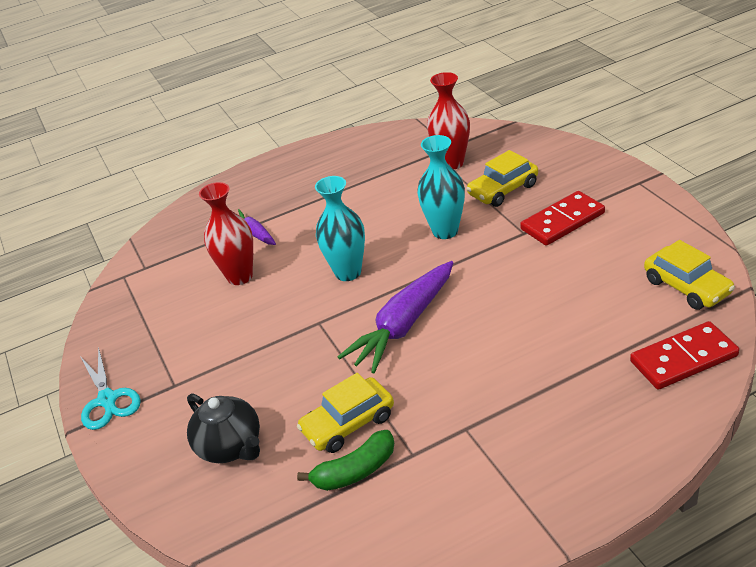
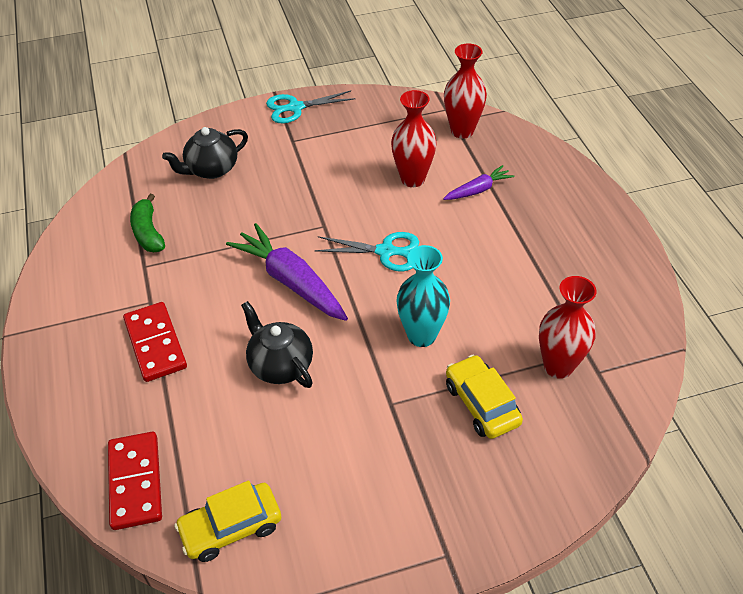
camera: 95 degrees right, 10 degrees up
yellow car [297,373,394,453] -> none
turquoise vase [315,176,365,281] -> turquoise scissors [315,232,419,272]
red domino [520,191,605,246] -> red domino moved to [123,302,187,382]
none -> black teapot [241,301,313,388]
none -> red vase [444,43,487,139]

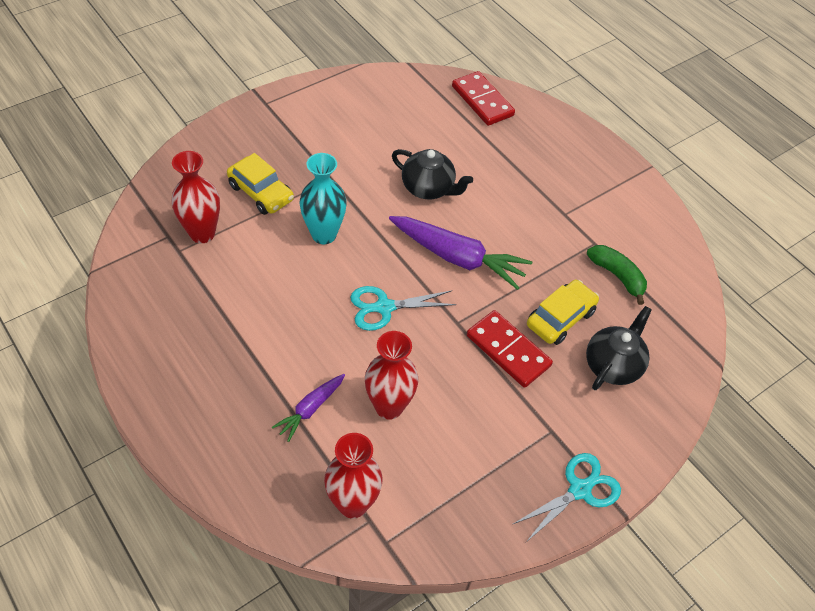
camera: 155 degrees right, 5 degrees up
red domino [123,302,187,382] -> red domino moved to [467,310,553,388]
yellow car [174,481,281,562] -> yellow car moved to [527,280,599,345]

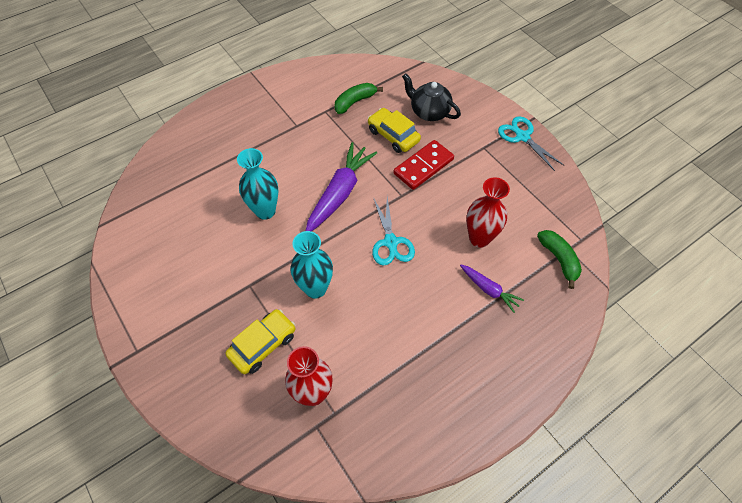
camera: 85 degrees left, 5 degrees up
red vase [324,433,383,519] -> green banana [537,230,582,289]
black teapot [392,149,473,199] -> turquoise vase [237,148,279,220]
red domino [452,71,515,126] -> none

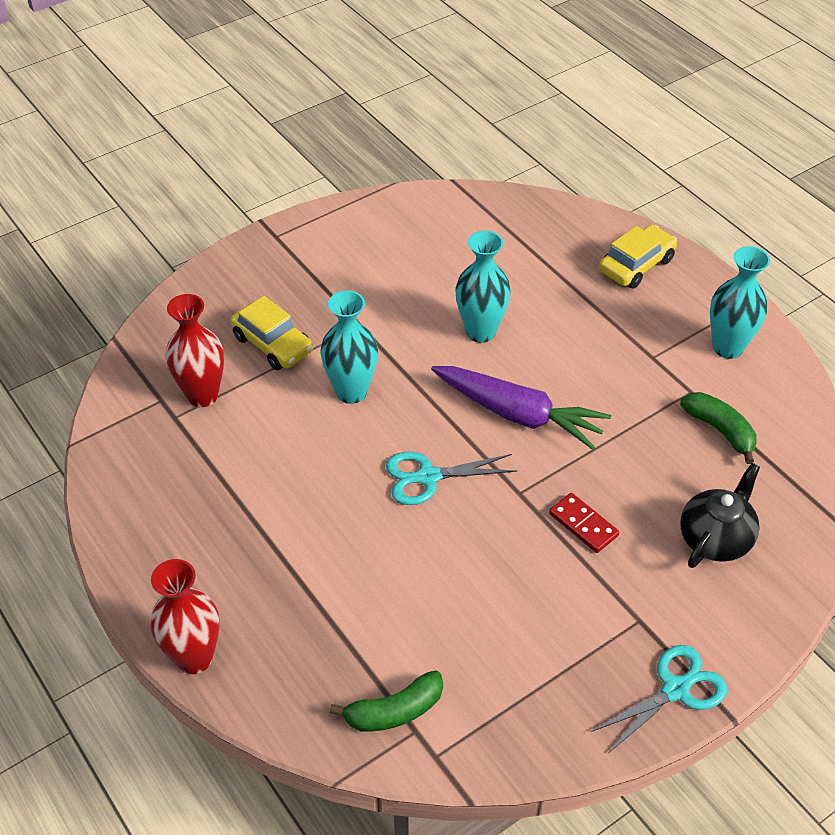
camera: 90 degrees right, 10 degrees down
yellow car [368,108,421,153] -> yellow car moved to [599,225,677,288]
red domino [393,140,454,190] -> red domino [549,493,619,553], size x0.65
purple carrot [460,265,524,313] -> none
red vase [466,177,510,248] -> red vase moved to [150,559,220,674]
none -> turquoise vase [710,246,770,359]

